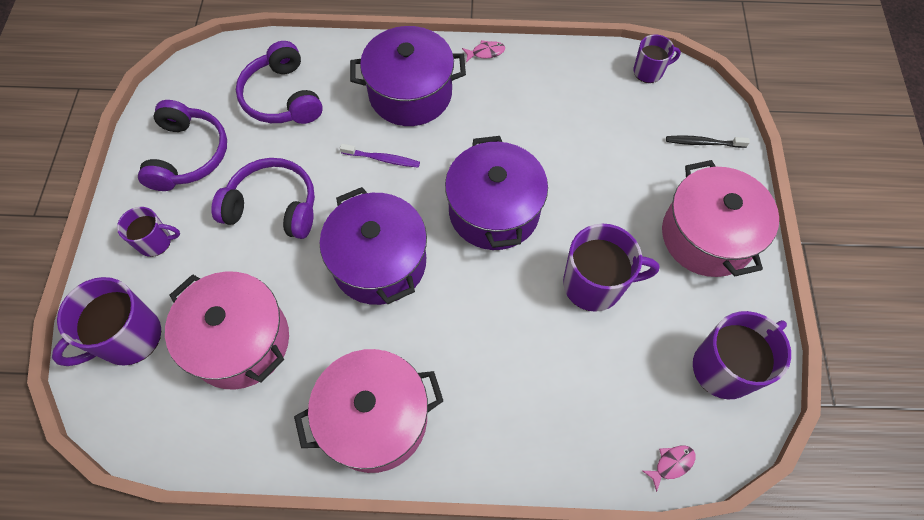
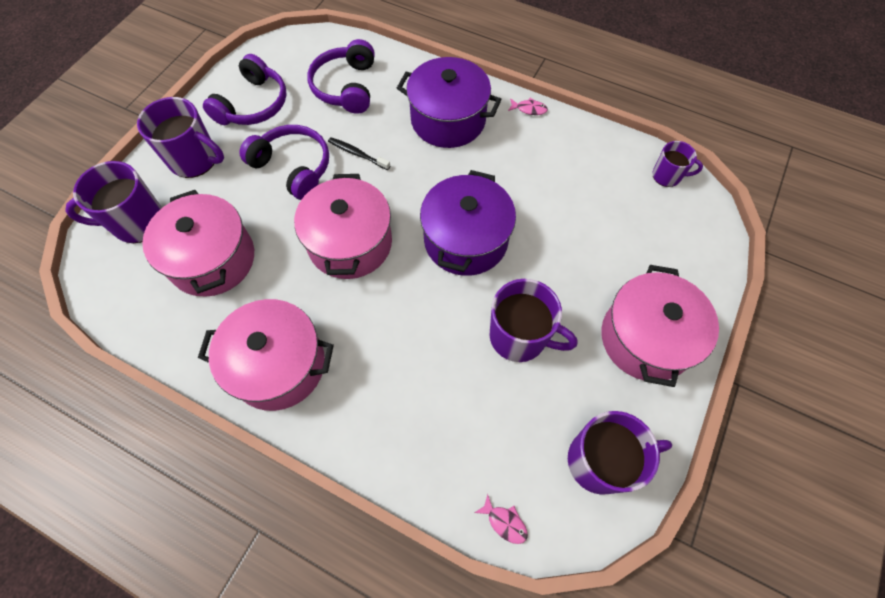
camera: 25 degrees right, 0 degrees up
purple mug [117,207,180,257] -> purple mug [137,97,224,178], size x1.71
purple pot [320,187,427,305] -> pink pot [294,174,392,279]
purple toothbrush [340,144,420,168] -> none
pink fish [643,446,696,492] -> pink fish turned 45 degrees clockwise [475,494,528,544]
black toothbrush [666,135,750,148] -> black toothbrush moved to [328,137,390,170]

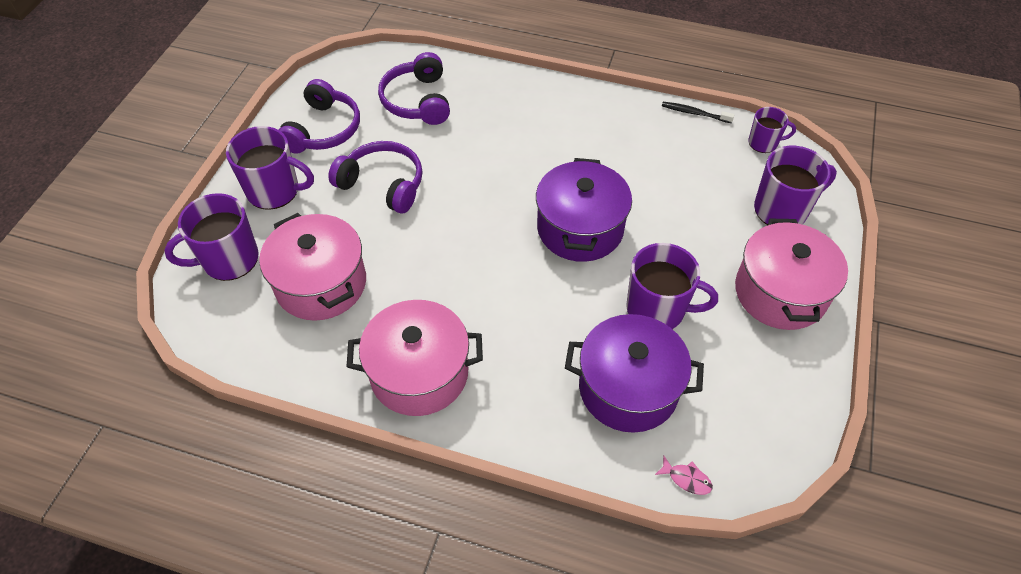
camera: 10 degrees left, 10 degrees down
pink pot [294,174,392,279] -> none
black toothbrush [328,137,390,170] -> black toothbrush moved to [662,102,735,123]
purple pot [397,57,502,148] -> purple pot moved to [565,314,704,433]
pink fish [508,98,548,115] -> none
purple mug [568,411,672,495] -> purple mug moved to [754,146,837,225]

